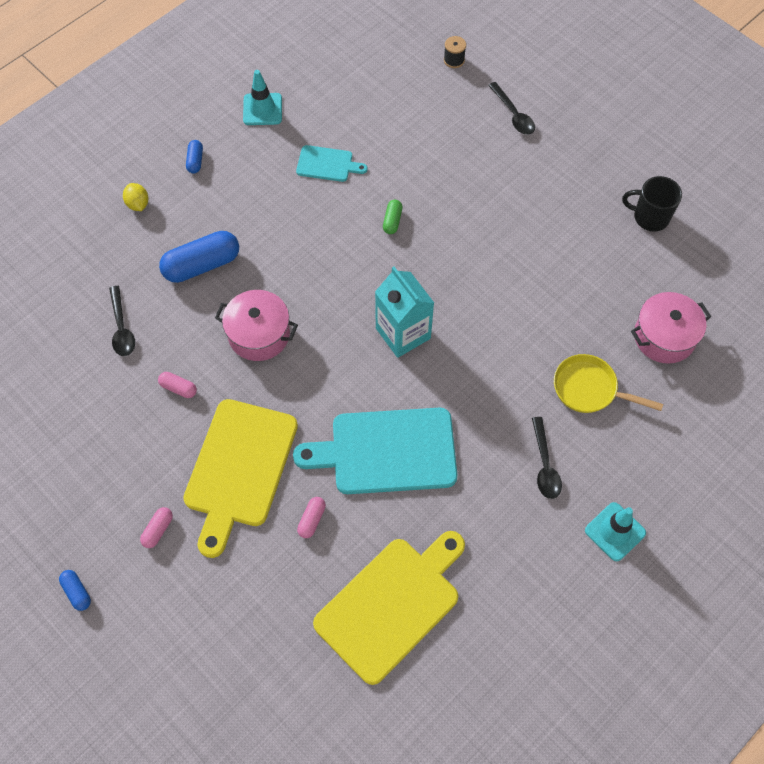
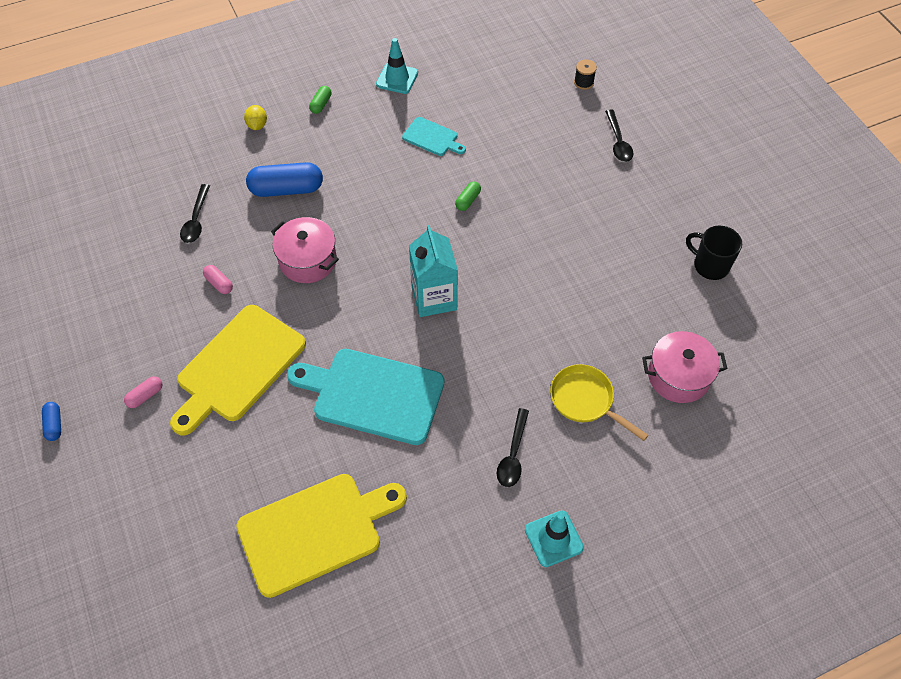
camera: 20 degrees right, 5 degrees down
blue capsule [186,140,203,174] -> green capsule [309,86,331,114]
pink capsule [297,497,326,538] -> none

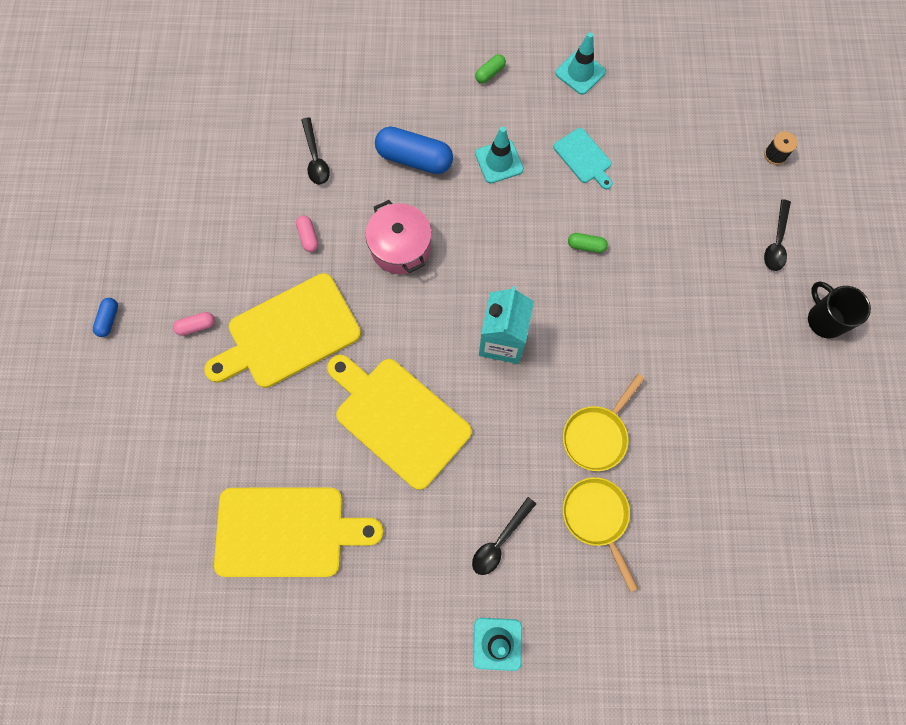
camera: 25 degrees right, 15 degrees up
black spoon [180,184,210,243] -> black spoon turned 45 degrees counterclockwise [301,117,330,185]
yellow lemon [244,105,267,130] -> none
turquoise cutting board [287,349,444,445] -> yellow cutting board [327,355,472,490]
green capsule [455,181,481,211] -> green capsule turned 45 degrees clockwise [568,233,608,253]
pink pot [642,331,727,403] -> none
black mug [686,226,742,280] -> black mug moved to [808,281,871,339]
none -> turquoise traffic cone [475,127,524,184]
none -> yellow pan [563,374,645,471]

